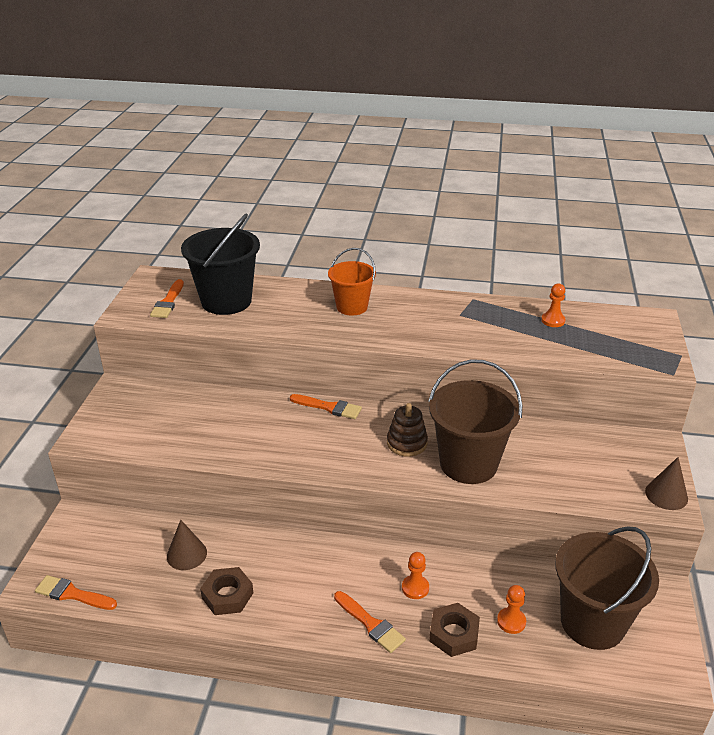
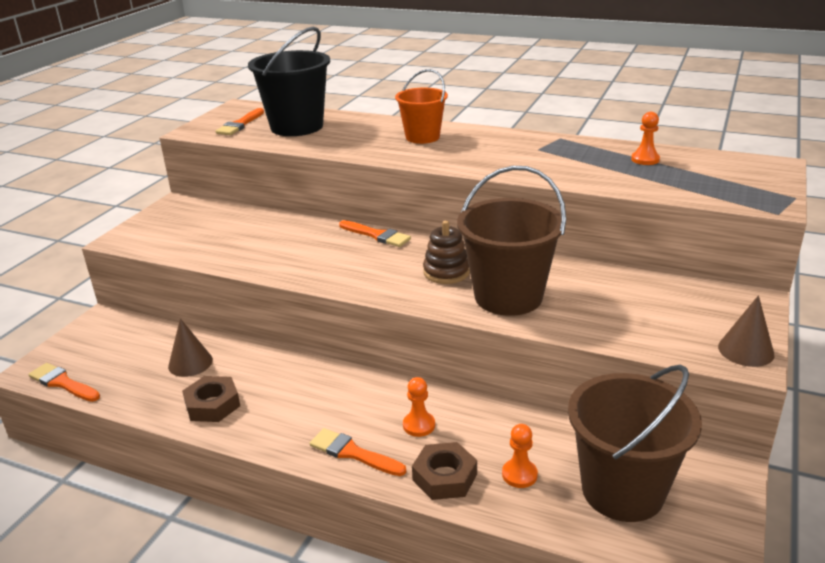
camera: 15 degrees right, 5 degrees down
orange brush [334,591,406,653] -> orange brush turned 150 degrees clockwise [310,428,406,476]

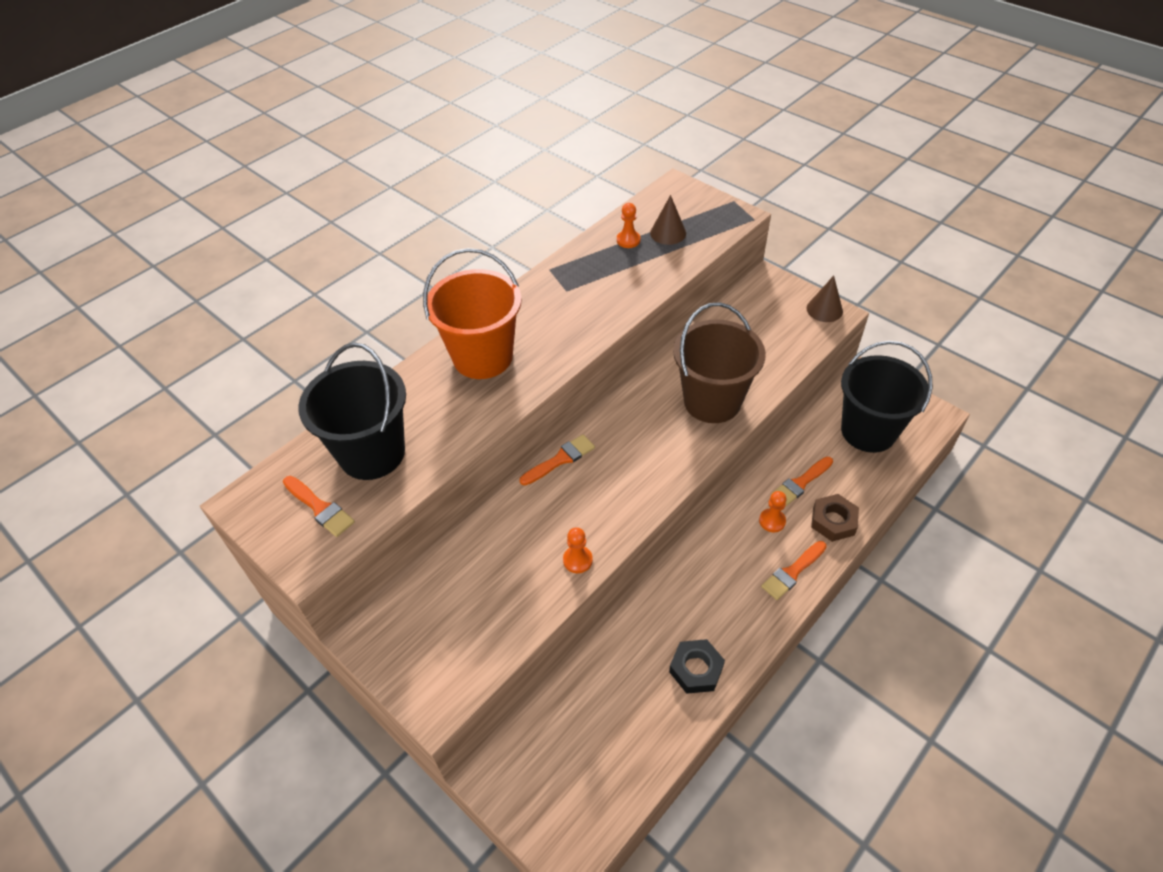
camera: 70 degrees left, 20 degrees up
orange brush [28,363,100,402] -> orange brush moved to [772,457,833,506]
brown cone [168,318,213,377] -> brown cone moved to [650,195,686,245]
brown nut [182,376,240,422] -> black nut [669,639,725,694]
orange bucket [395,69,448,144] -> orange bucket [423,248,522,379], size x1.62
brown stacking toy [423,221,470,284] -> none
orange pawn [502,424,538,488] -> orange pawn moved to [563,527,593,573]
brown bucket [568,365,702,522] -> black bucket [841,341,932,453]

